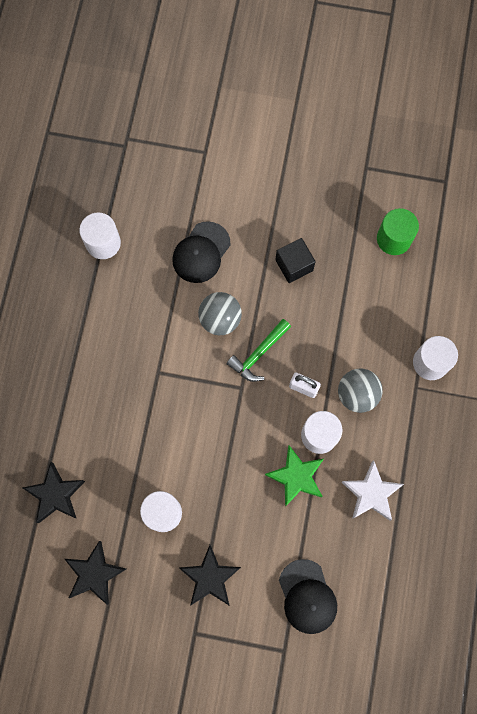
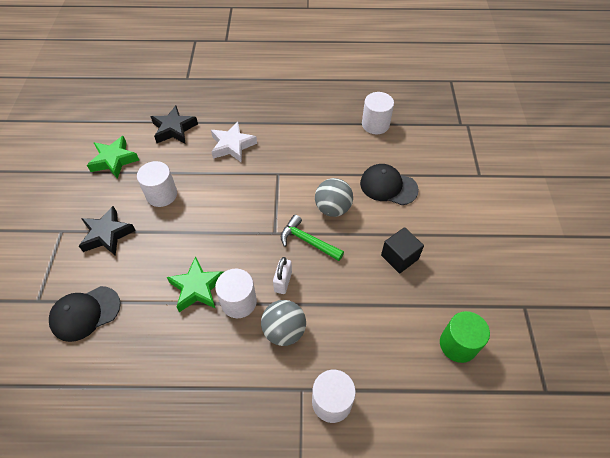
camera: 80 degrees right, 20 degrees down
black star [65,541,126,605] -> green star [87,136,139,179]
white star [342,461,404,521] -> white star moved to [211,121,257,163]

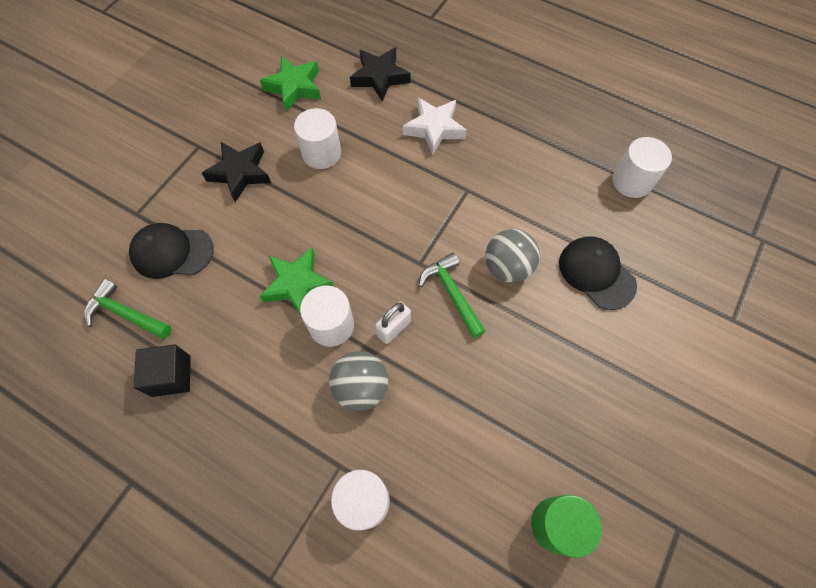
camera: 30 degrees right, 10 degrees up
black cube [381,227,424,274] -> black cube moved to [134,345,191,397]
none -> green hammer [84,279,172,339]

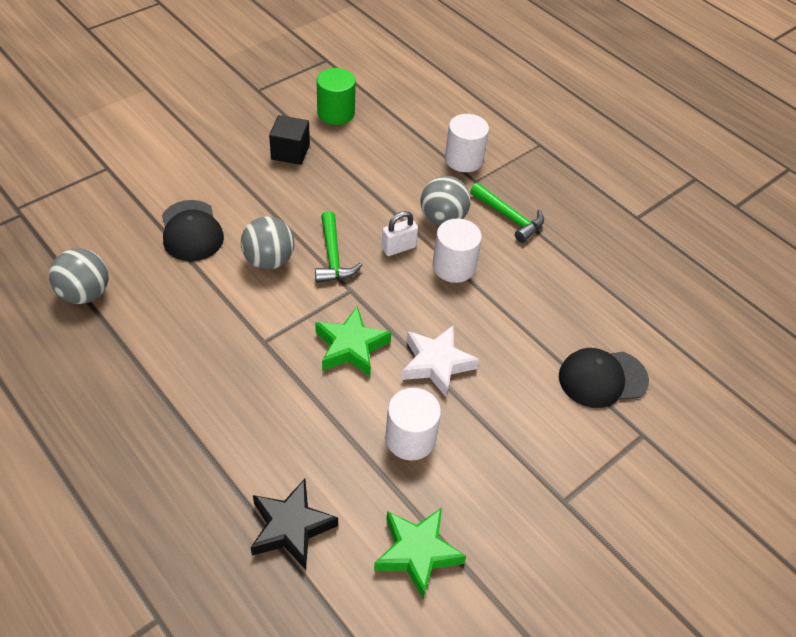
camera: 165 degrees left, 15 degrees down
green hammer [84,279,172,339] -> green hammer moved to [470,183,544,243]
black cap [129,223,214,279] -> black cap turned 150 degrees clockwise [559,348,649,408]
black cube [134,345,191,397] -> black cube moved to [269,115,310,165]
black star [202,142,271,202] -> none
green star [259,248,334,316] -> green star moved to [315,306,391,376]
white star [403,98,467,156] -> white star moved to [402,325,479,397]
white cylinder [612,137,672,198] -> grey ball [49,248,109,304]

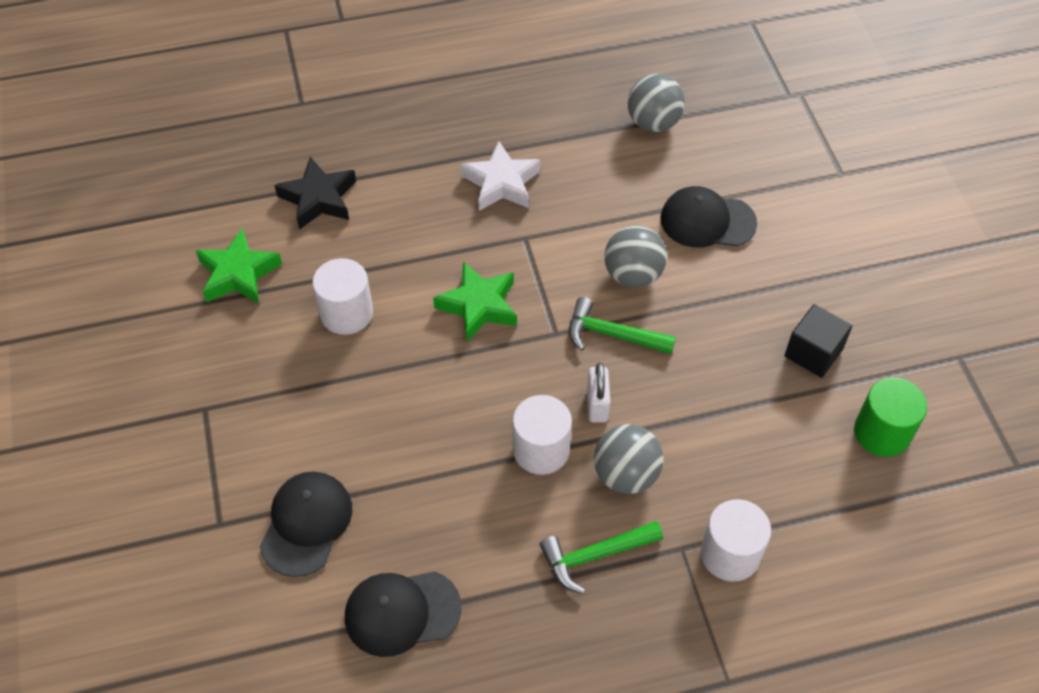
camera: 120 degrees right, 5 degrees up
white star [402,325,479,397] -> white star moved to [461,141,541,211]
none -> black cap [345,571,462,657]

